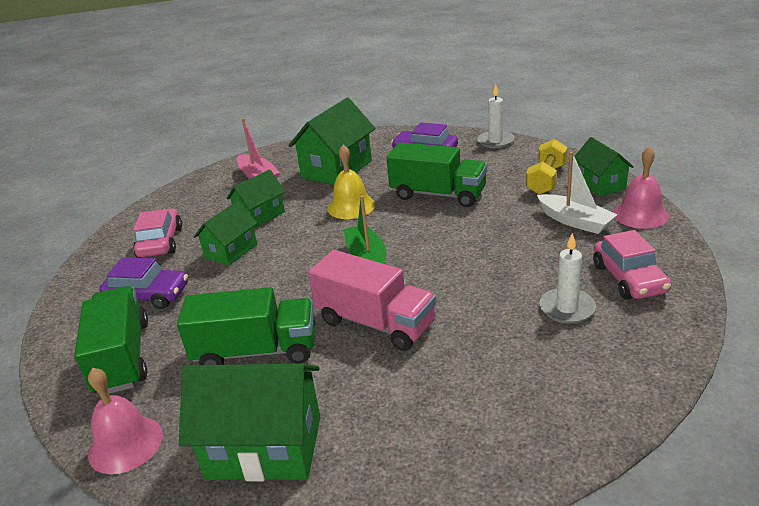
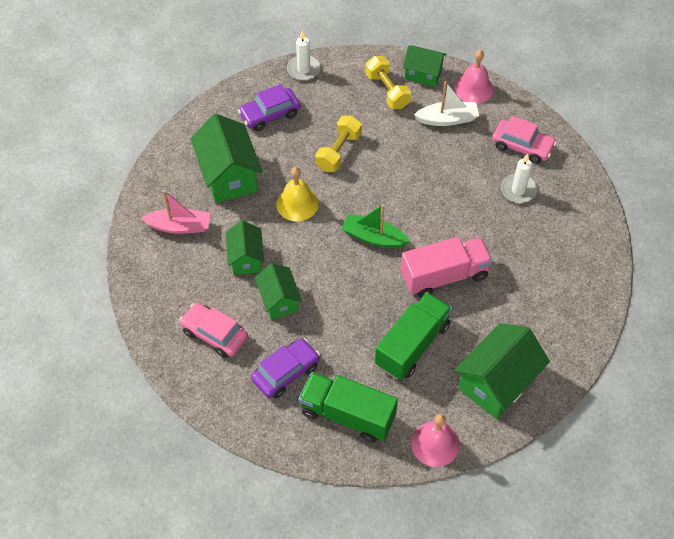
camera: 55 degrees left, 25 degrees up
green truck [387,142,487,207] -> yellow dumbbell [316,116,362,172]

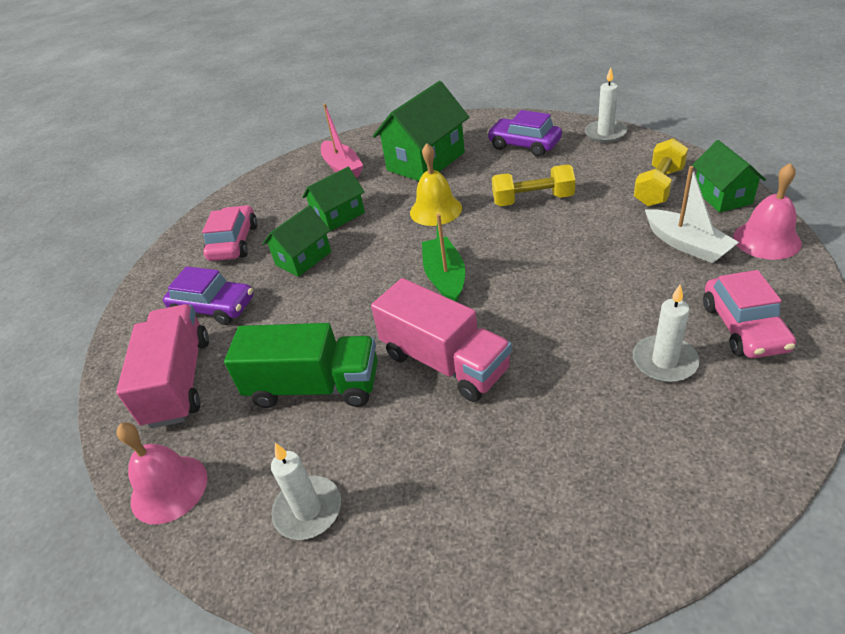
camera: 65 degrees right, 15 degrees down
green truck [299,372,398,443] -> pink truck [116,304,209,428]
green house [454,323,550,419] -> white candle [271,443,341,540]

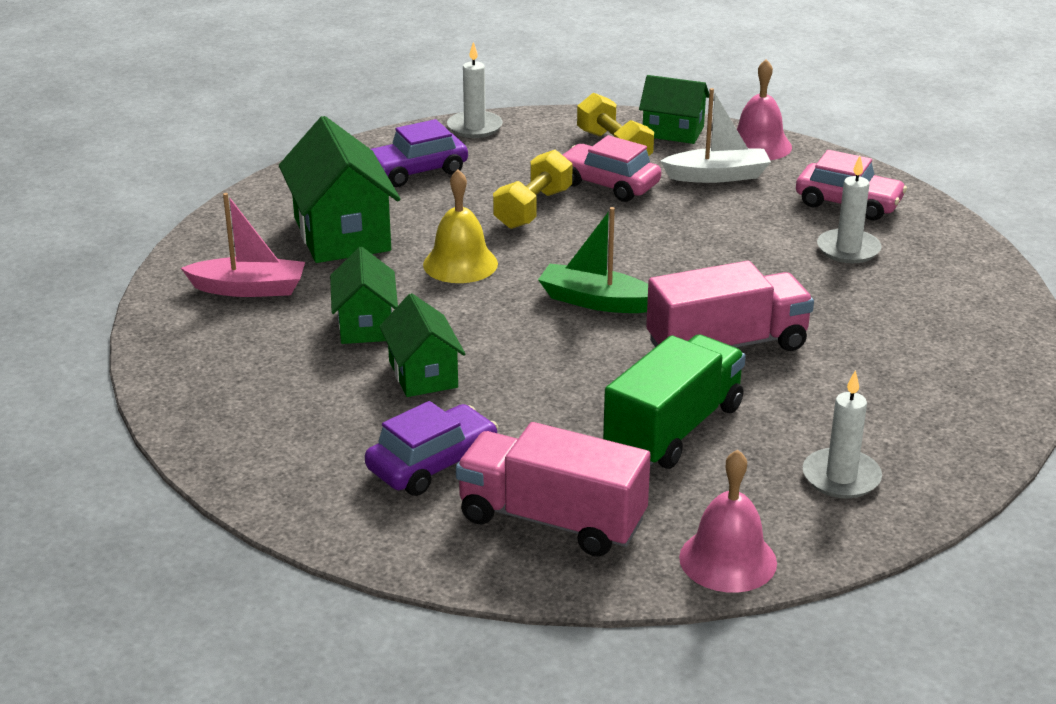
camera: 65 degrees left, 10 degrees down
pink car [202,205,257,261] -> pink car moved to [563,135,661,202]

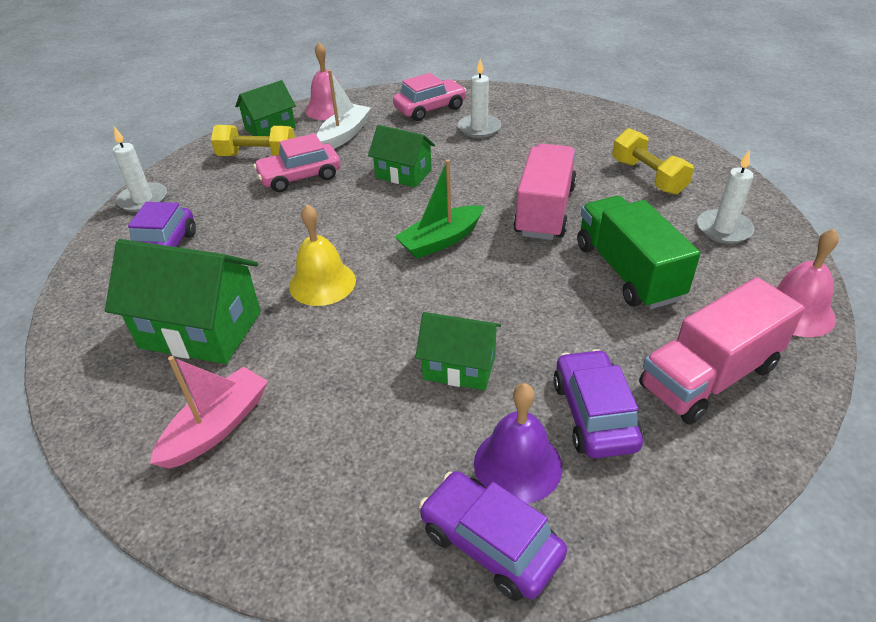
camera: 55 degrees left, 10 degrees up
green house [330,247,398,344] -> green house moved to [368,125,435,188]
yellow dumbbell [493,150,573,229] -> yellow dumbbell moved to [612,128,694,195]
none -> purple car [419,471,567,601]
none -> purple bell [474,383,562,504]

